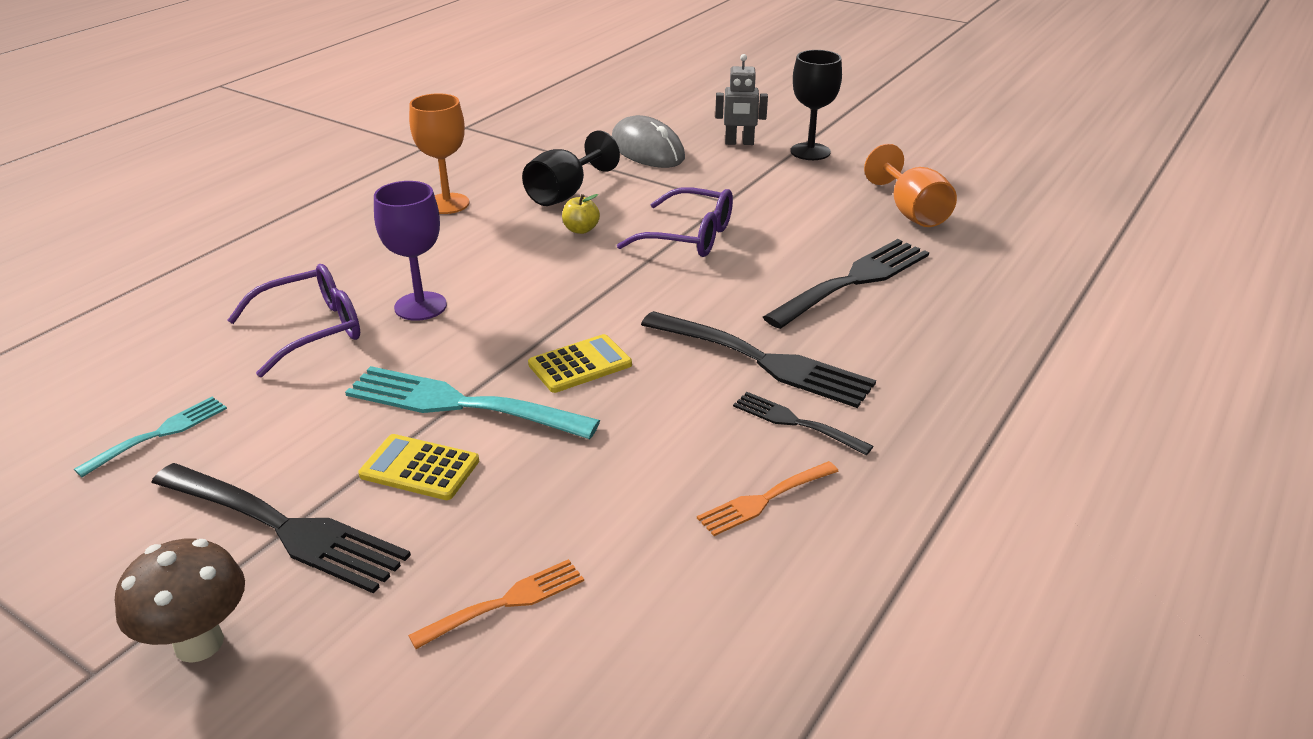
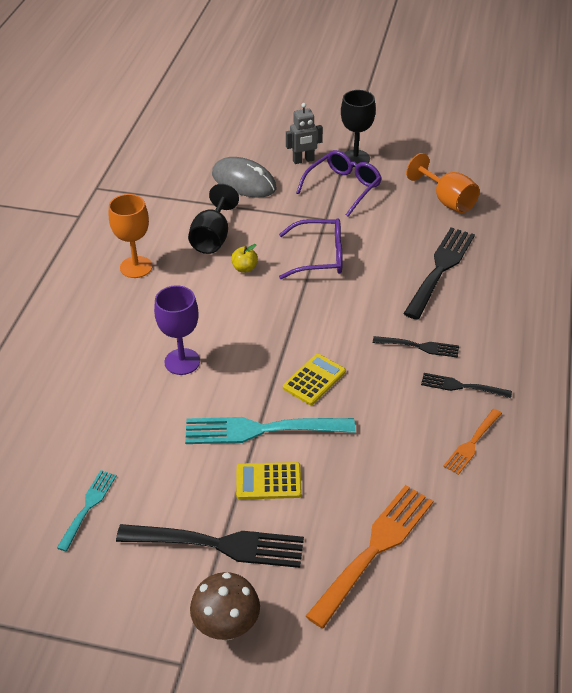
camera: 20 degrees left, 10 degrees up
purple glasses [228,264,360,377] -> purple glasses moved to [296,150,382,217]
orange fork [408,559,584,649] -> orange fork [306,485,433,628], size x1.82
black fork [641,311,876,408] -> black fork [373,336,459,358], size x0.55

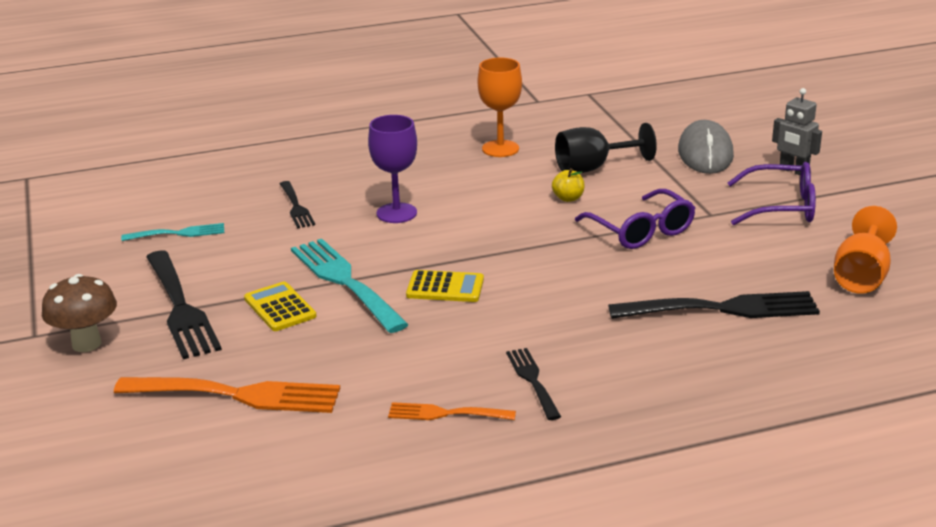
camera: 60 degrees right, 15 degrees down
black goblet [341,90,376,167] -> none
black fork [373,336,459,358] -> black fork moved to [280,181,315,229]

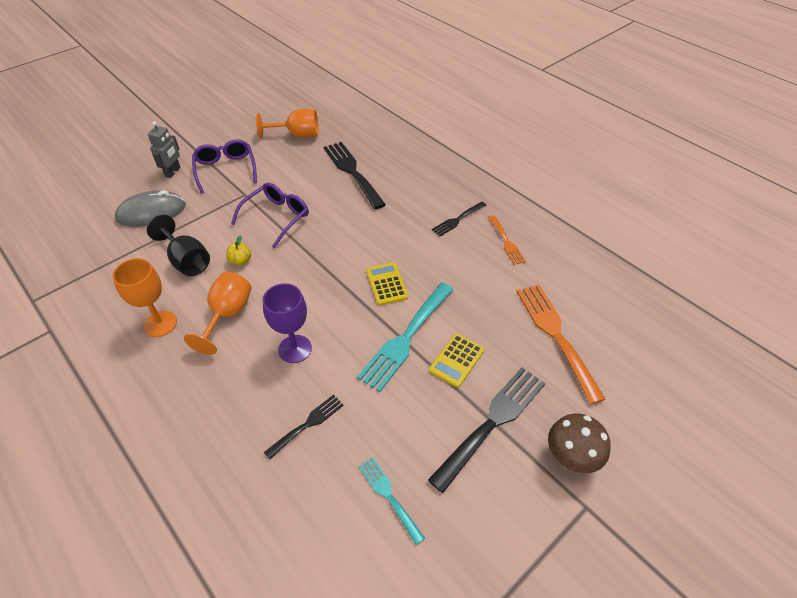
camera: 115 degrees left, 20 degrees up
none -> orange goblet [184,272,251,355]

